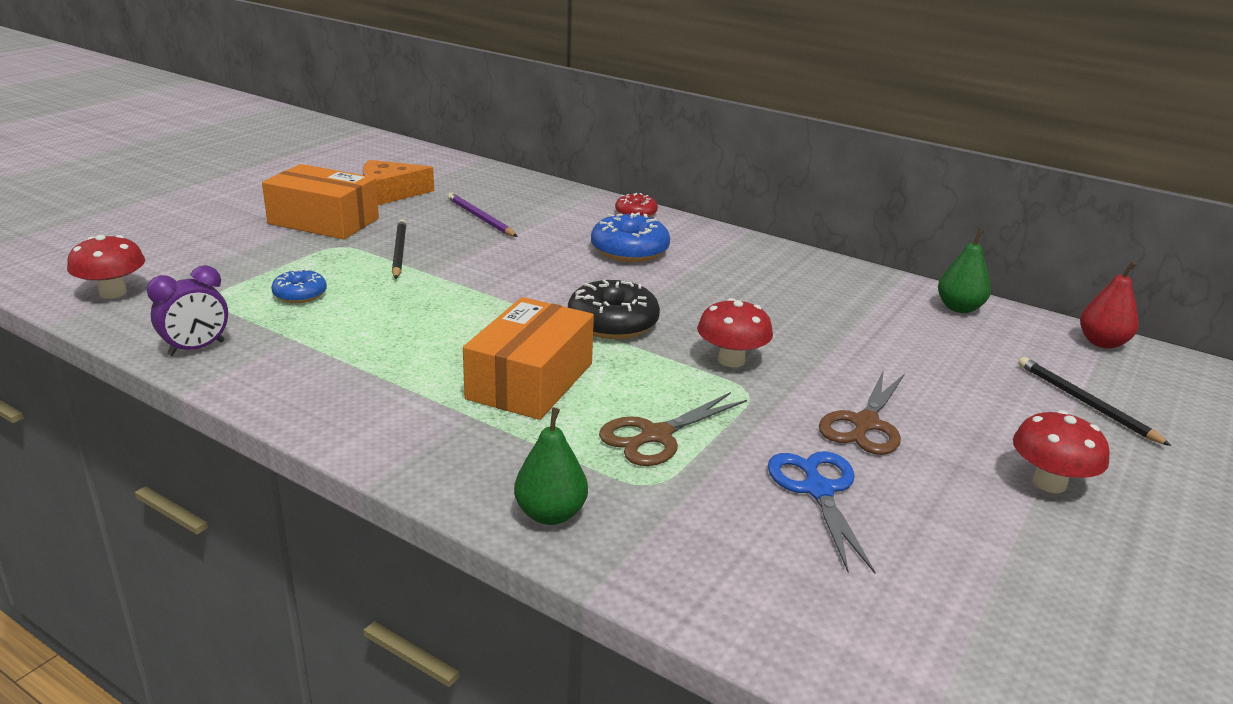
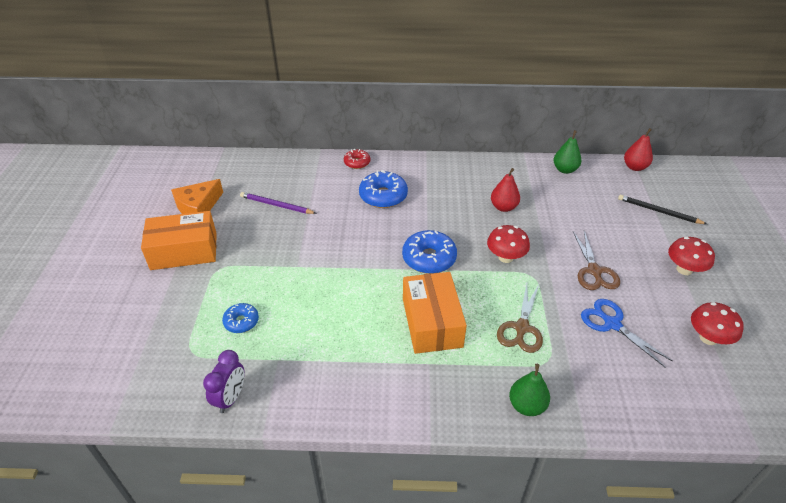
camera: 30 degrees left, 15 degrees up
red mushroom [67,235,145,298] -> red mushroom moved to [691,302,744,345]
black pencil [392,219,406,279] -> none
black donut [568,280,660,339] -> blue donut [402,230,457,274]
none -> red pear [491,168,520,212]

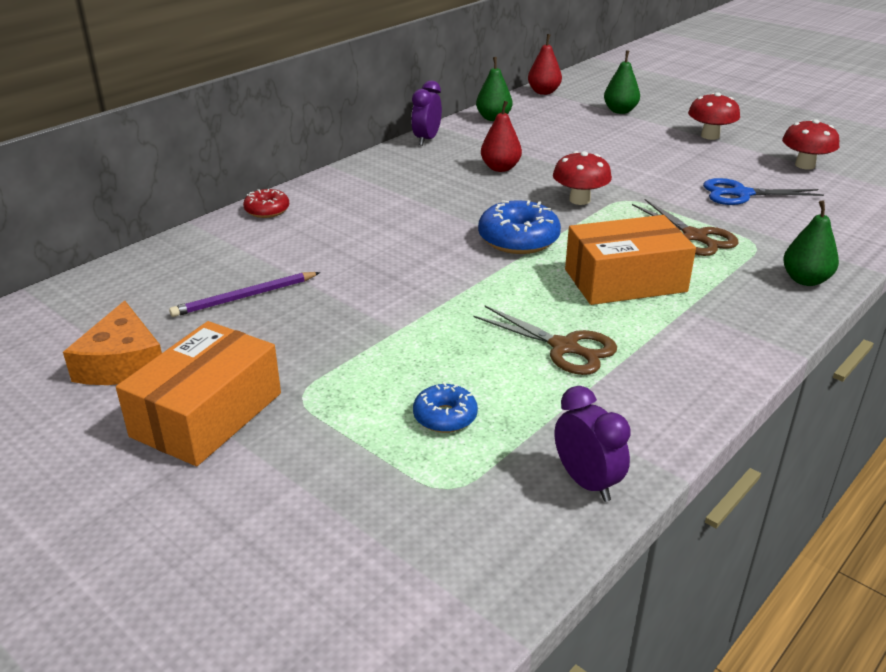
camera: 50 degrees left, 10 degrees down
blue donut [359,170,408,208] -> none
orange box [403,272,467,354] -> orange box turned 45 degrees counterclockwise [565,215,696,305]
brown scissors [573,231,620,290] -> brown scissors moved to [473,306,617,375]
black pencil [618,195,707,224] -> green pear [604,50,640,114]
none -> purple clock [411,80,442,146]

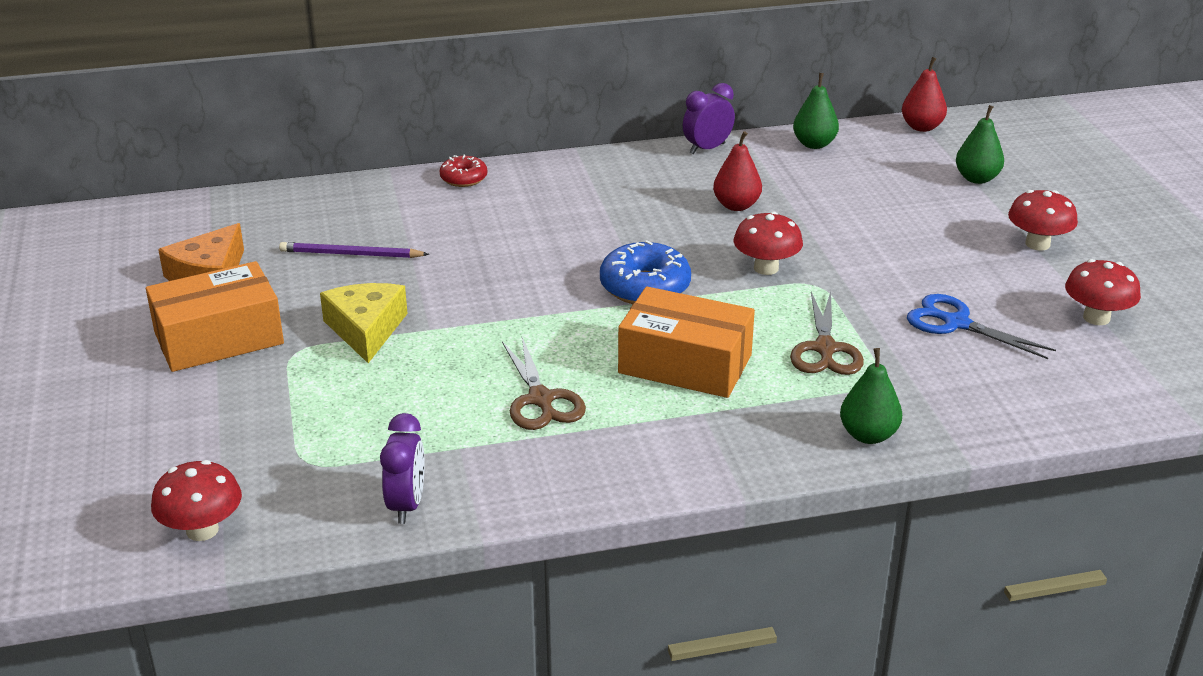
camera: 35 degrees right, 0 degrees up
blue donut [413,382,478,433] -> none
none -> red mushroom [151,460,242,541]
none -> yellow cheese [320,283,408,363]

